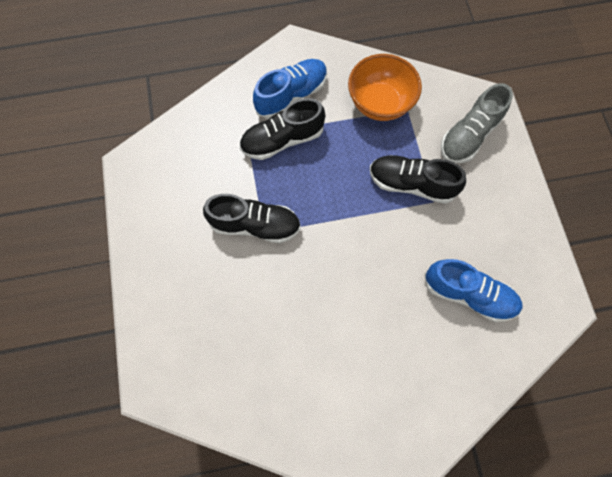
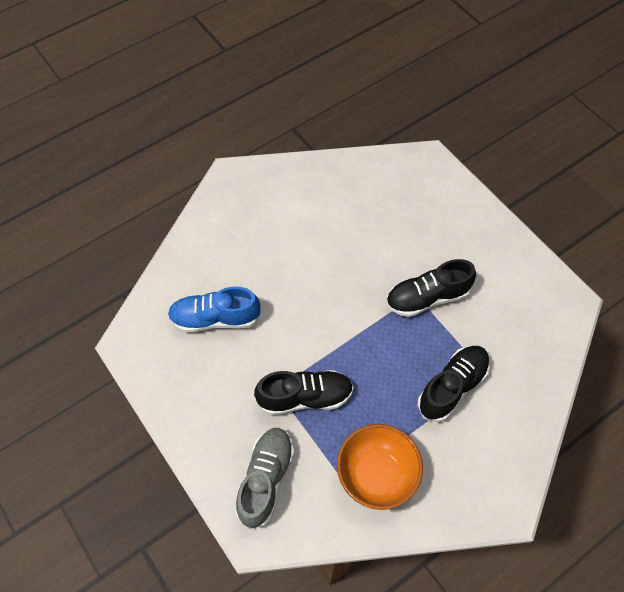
camera: 155 degrees right, 10 degrees down
blue shoe [253,59,327,119] -> none

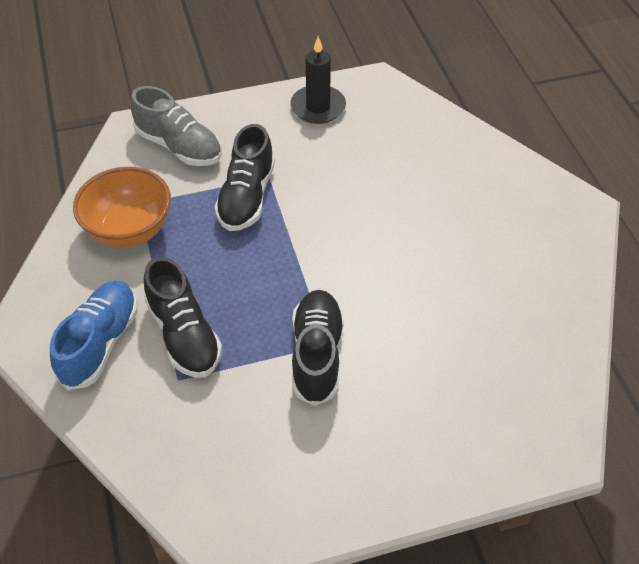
camera: 110 degrees right, 10 degrees down
blue shoe [168,287,261,332] -> blue shoe moved to [50,281,138,390]
none -> black candle [290,36,346,124]

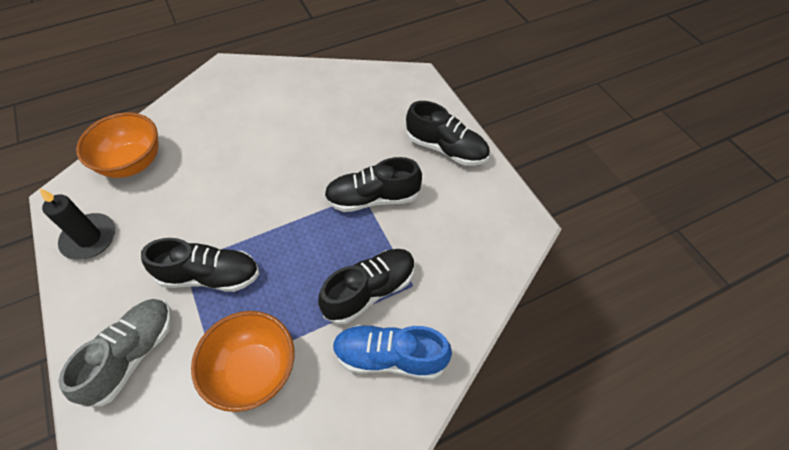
camera: 100 degrees left, 5 degrees up
none -> orange bowl [76,113,159,178]
none -> black shoe [406,101,490,166]

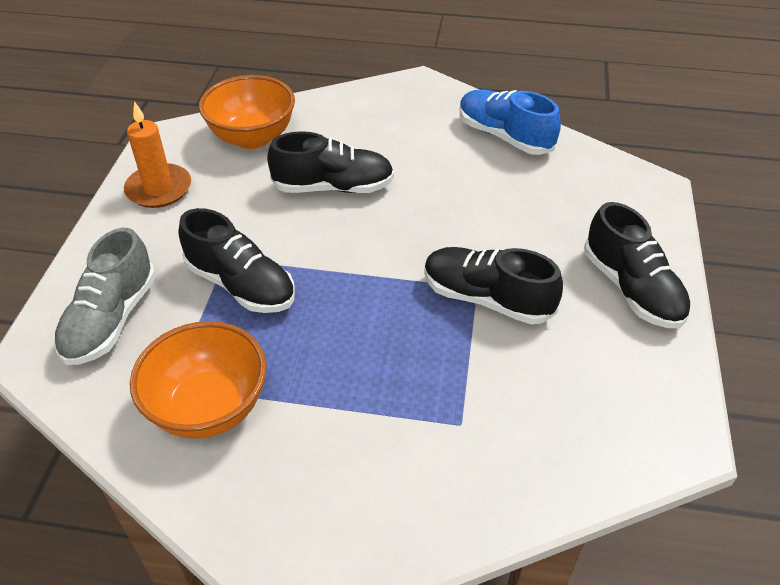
camera: 35 degrees right, 10 degrees down
black candle [39,188,115,260] -> orange candle [124,101,191,208]
grey shoe [59,299,172,407] -> grey shoe turned 135 degrees clockwise [54,228,156,365]
black shoe [318,249,415,324] -> black shoe moved to [267,131,394,193]
blue shoe [332,325,452,380] -> blue shoe moved to [460,90,561,155]

